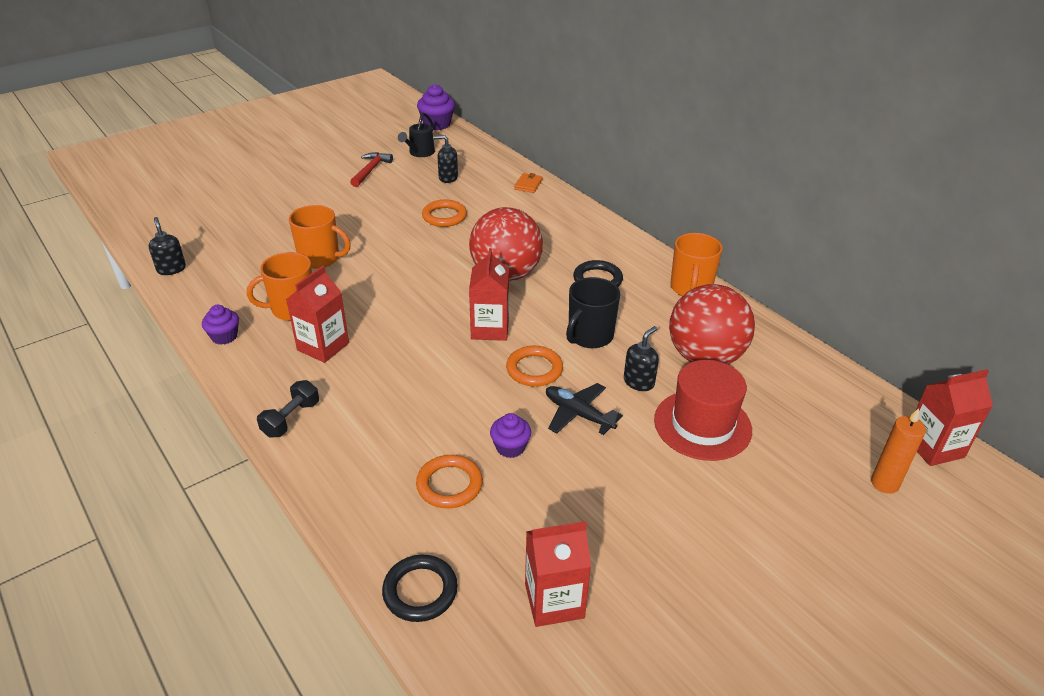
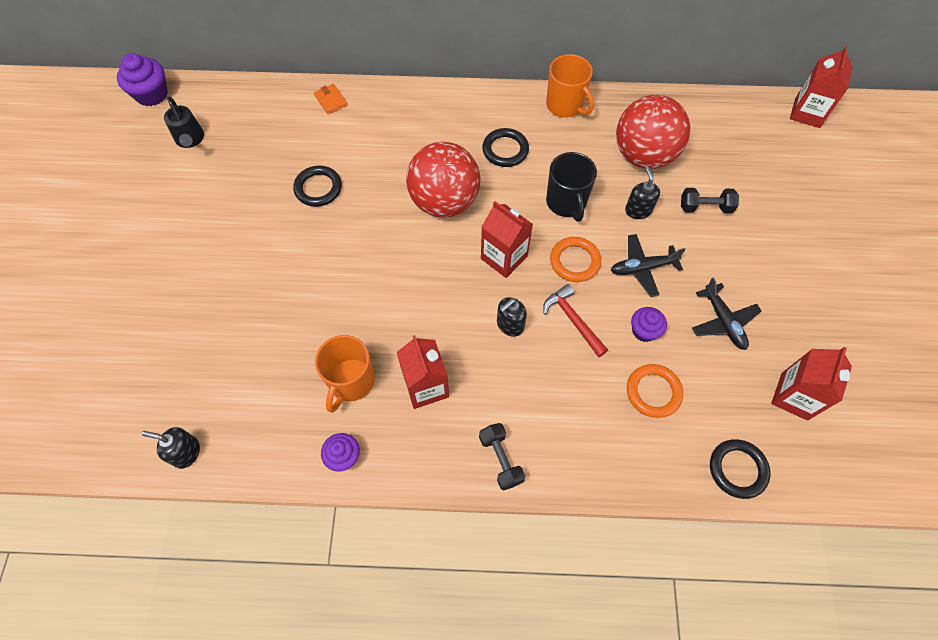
camera: 50 degrees left, 25 degrees up
orange mug [289,205,351,268] -> none
red hammer [350,152,393,187] -> red hammer moved to [543,284,608,357]
orange ring [422,200,467,227] -> black ring [293,166,342,207]
black soap dispenser [434,135,458,183] -> black soap dispenser moved to [497,297,527,337]
red hat [654,360,752,461] -> black dumbbell [681,188,739,214]
orange candle [871,408,926,494] -> none
none -> black plane [692,278,762,350]

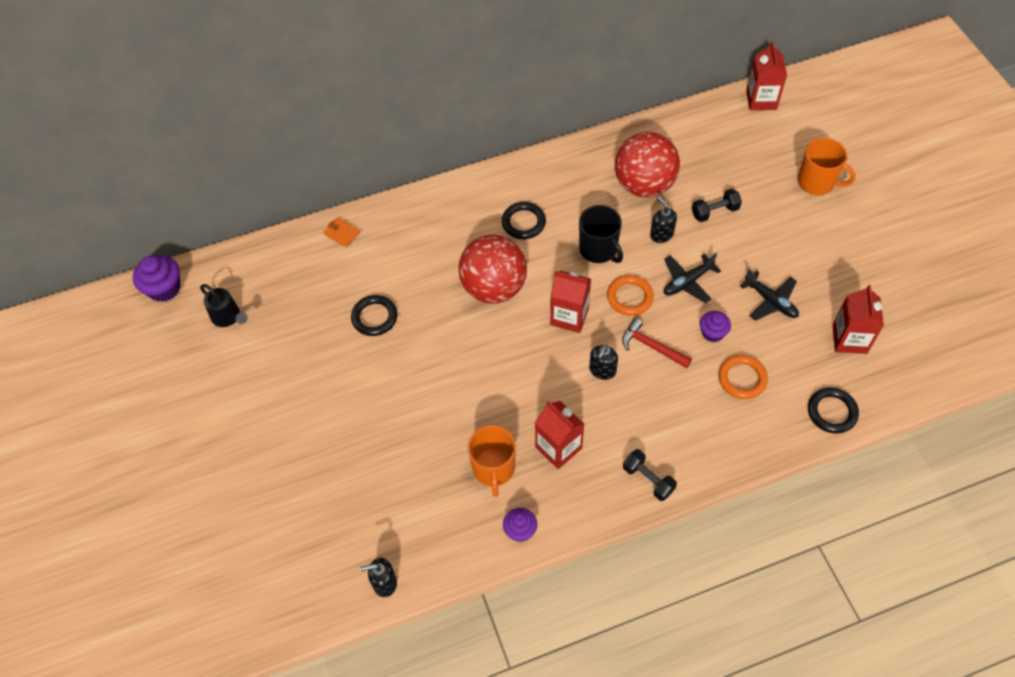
camera: 20 degrees left, 5 degrees down
orange mug [546,54,594,118] -> orange mug moved to [798,138,856,195]

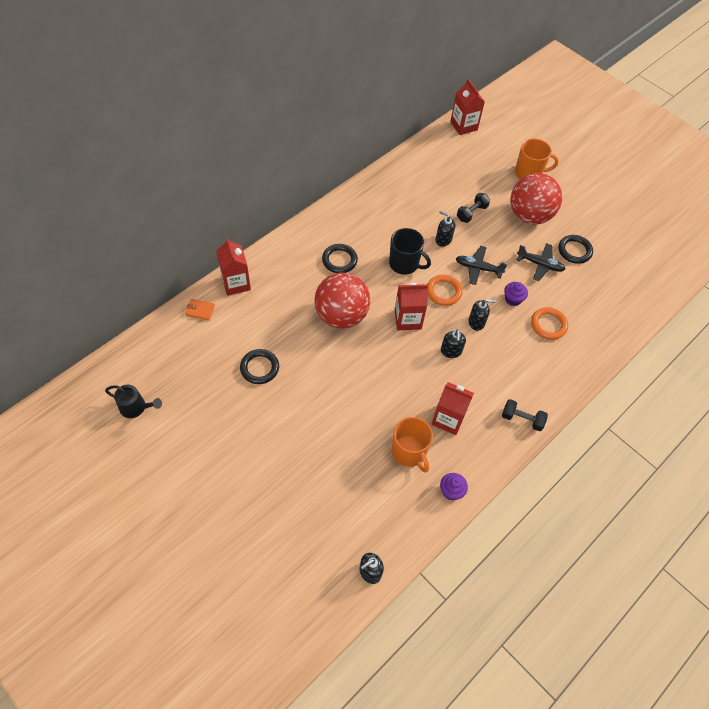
camera: 30 degrees left, 0 degrees up
purple cupcake [133,255,180,302] -> none
red ball [615,132,680,197] -> red ball moved to [510,173,562,224]
red hammer [622,318,692,368] -> black soap dispenser [469,299,496,331]
black plane [664,253,721,303] -> black plane turned 75 degrees clockwise [456,246,507,285]
black ring [808,388,859,434] -> black ring moved to [558,235,593,264]
red carton [833,285,884,354] -> red carton moved to [216,238,251,296]

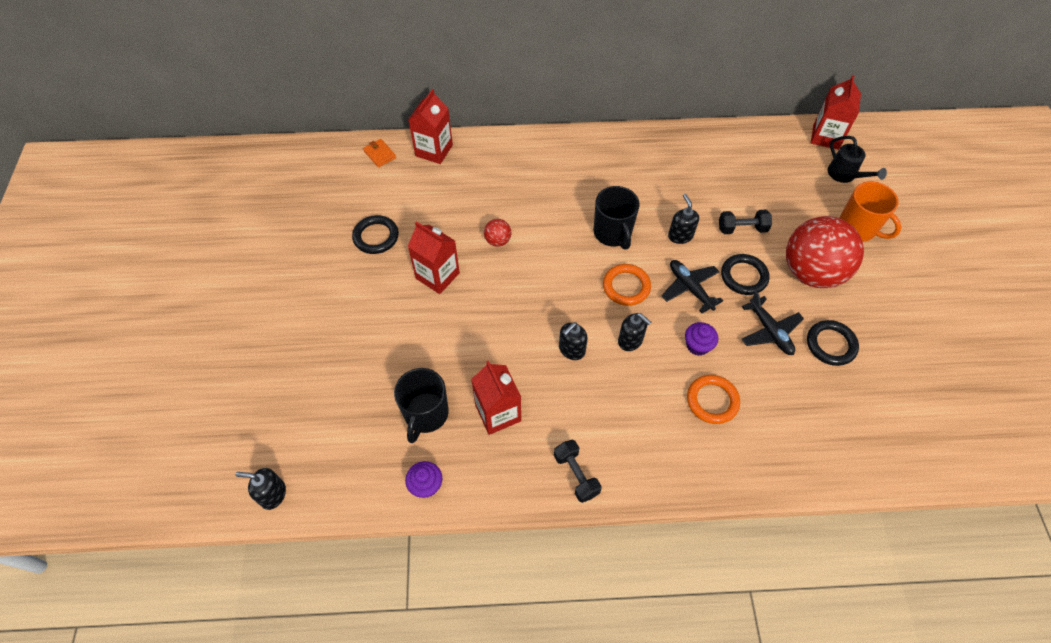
camera: 45 degrees right, 0 degrees up
black watering can [105,385,162,418] -> black watering can moved to [827,136,887,183]
red ball [314,273,370,329] -> red ball [484,219,511,247], size x0.41
black ring [322,244,358,273] -> black ring moved to [721,254,769,295]
orange mug [392,417,433,473] -> black mug [394,368,449,443]
red carton [395,283,428,330] -> red carton moved to [407,221,460,294]

